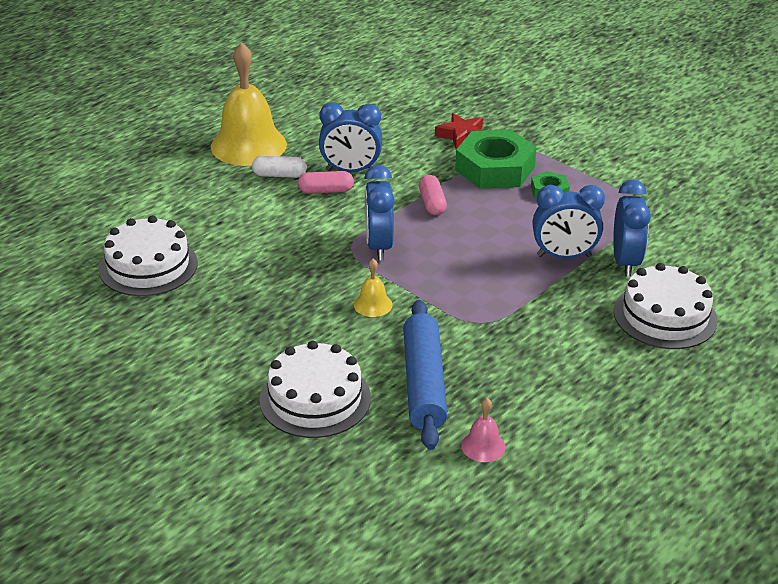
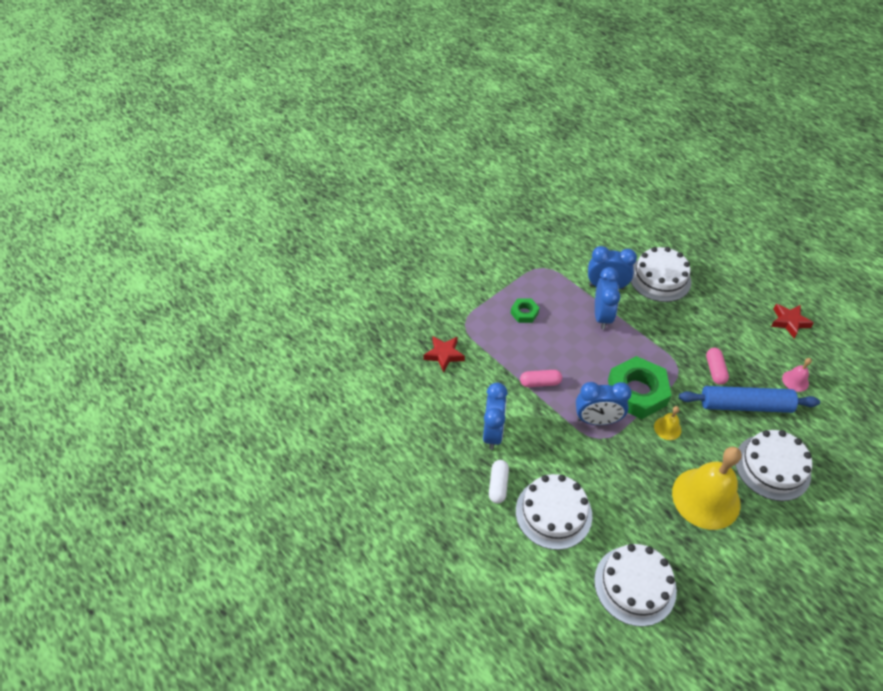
camera: 85 degrees left, 15 degrees up
yellow bell [211,42,287,166] -> yellow bell moved to [672,447,742,530]
pink capsule [298,171,354,194] -> pink capsule moved to [706,348,729,385]
green nut [455,130,537,189] -> green nut moved to [608,356,672,419]
none -> white cake [516,474,592,550]
none -> red star [771,304,814,338]

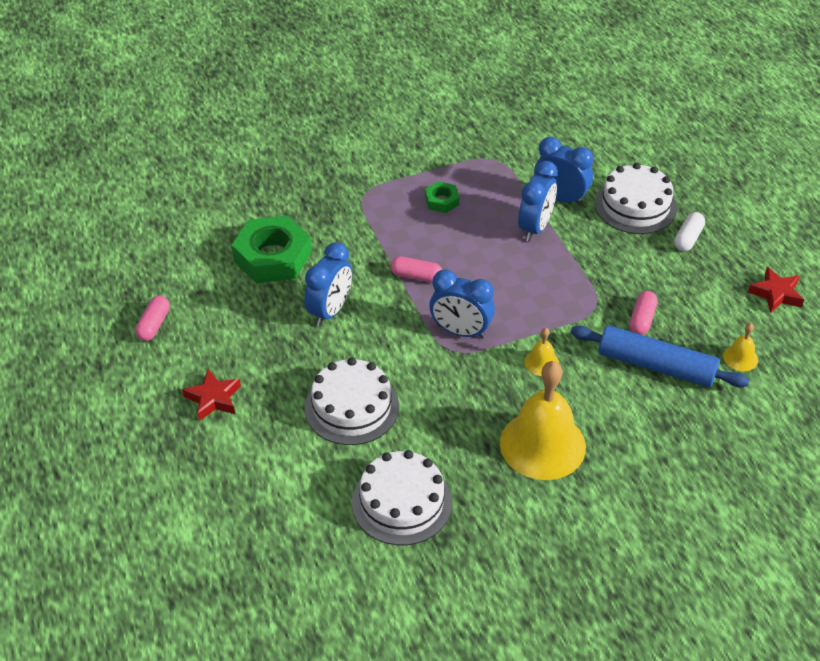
camera: 20 degrees right, 5 degrees down
red star [423,336,465,373] -> red star moved to [182,369,241,421]
white capsule [489,460,509,503] -> white capsule moved to [674,212,705,251]
green nut [608,356,672,419] -> green nut moved to [232,215,312,283]
white cake [735,430,812,501] -> none
pink bell [782,358,812,392] -> yellow bell [723,323,758,371]
none -> pink capsule [135,296,170,341]

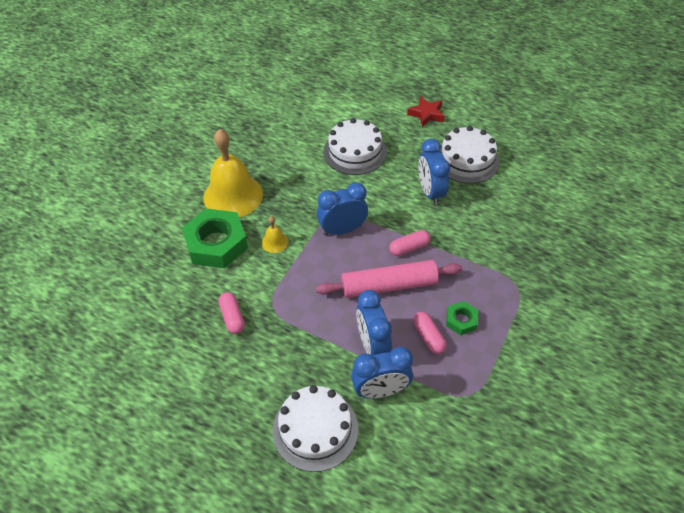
camera: 140 degrees right, 5 degrees up
pink capsule [135,296,170,341] -> pink capsule moved to [413,312,447,354]
green nut [232,215,312,283] -> green nut moved to [182,208,248,268]
white cake [352,450,452,545] -> white cake moved to [438,126,500,184]
blue rolling pin [571,325,750,388] -> none
white capsule [674,212,705,251] -> none
yellow bell [723,323,758,371] -> none
red star [748,267,804,313] -> none
none -> pink rolling pin [316,260,462,298]

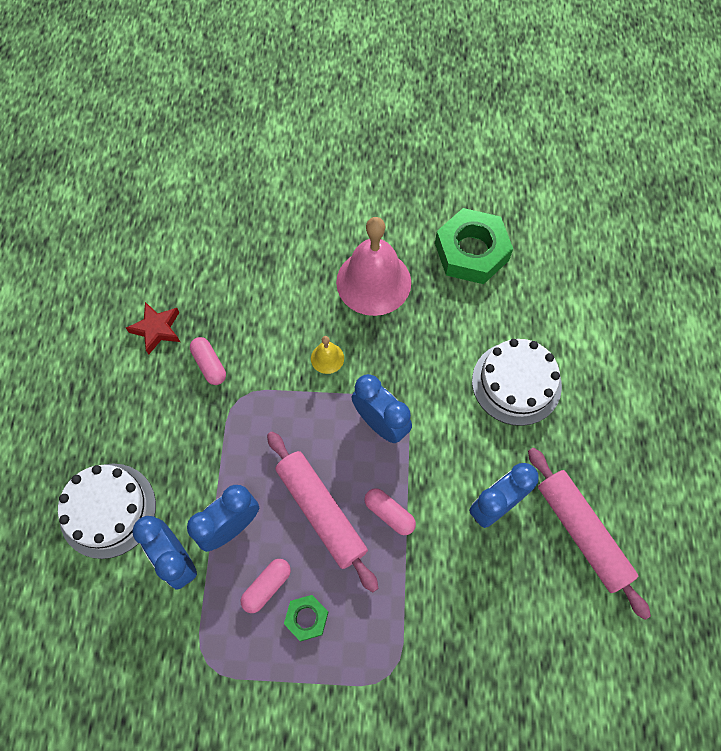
camera: 65 degrees right, 15 degrees up
green nut [182,208,248,268] -> green nut moved to [435,208,513,284]
yellow bell [203,129,263,217] -> pink bell [336,217,411,316]
pink capsule [218,292,245,334] -> pink capsule turned 75 degrees counterclockwise [190,337,226,385]
red star [407,96,445,127] -> red star moved to [126,302,180,354]
white cake [438,126,500,184] -> pink rolling pin [528,448,651,620]

